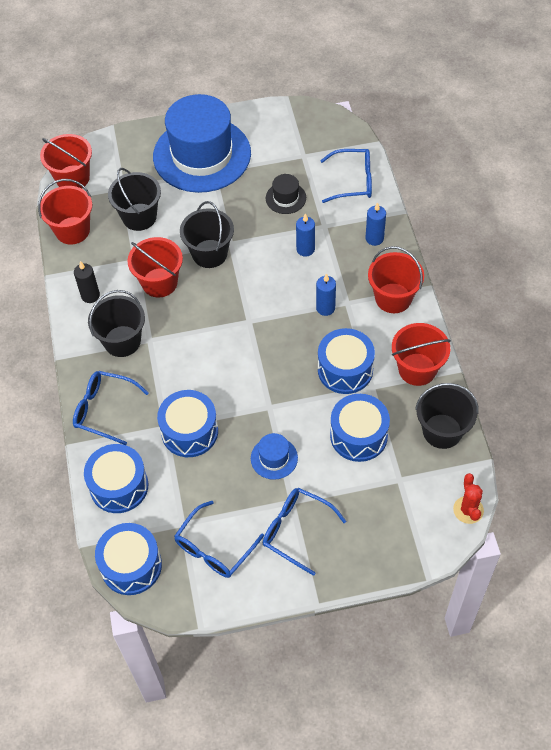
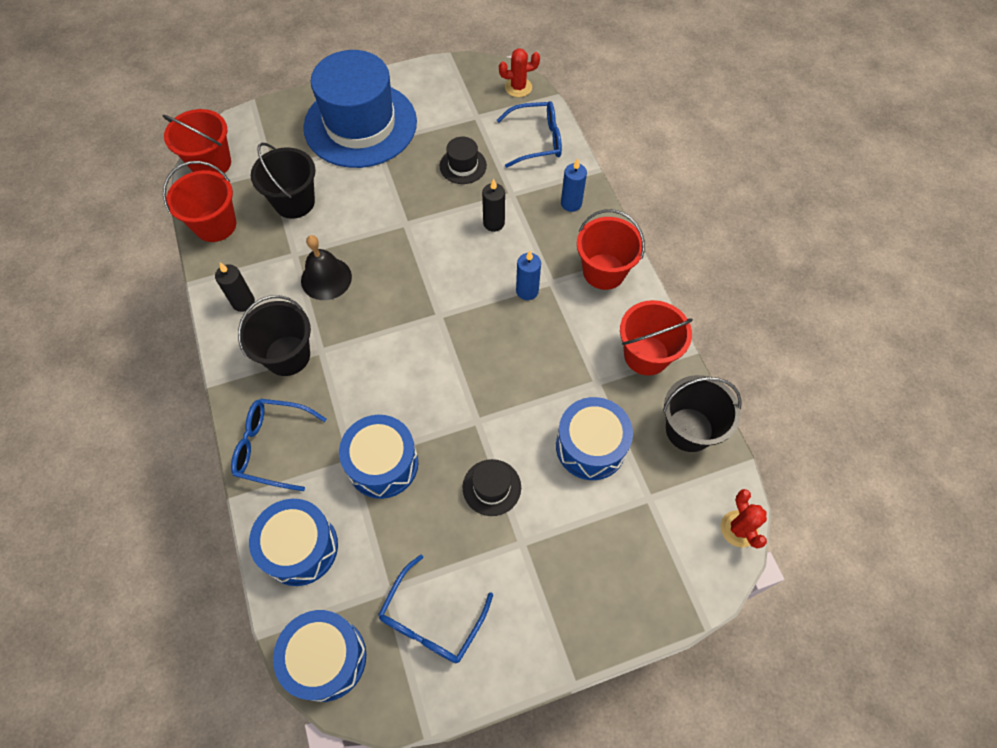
camera: 10 degrees left, 5 degrees up
red bucket [127,237,183,298] -> black bell [301,235,352,300]
black bucket [180,201,234,268] -> none
blue hat [251,433,298,480] -> black hat [463,459,521,516]
blue glasses [263,488,347,576] -> none
blue candle [296,213,315,257] -> black candle [482,179,505,232]
blue drum [318,328,375,394] -> none
none -> red cactus [499,48,540,97]

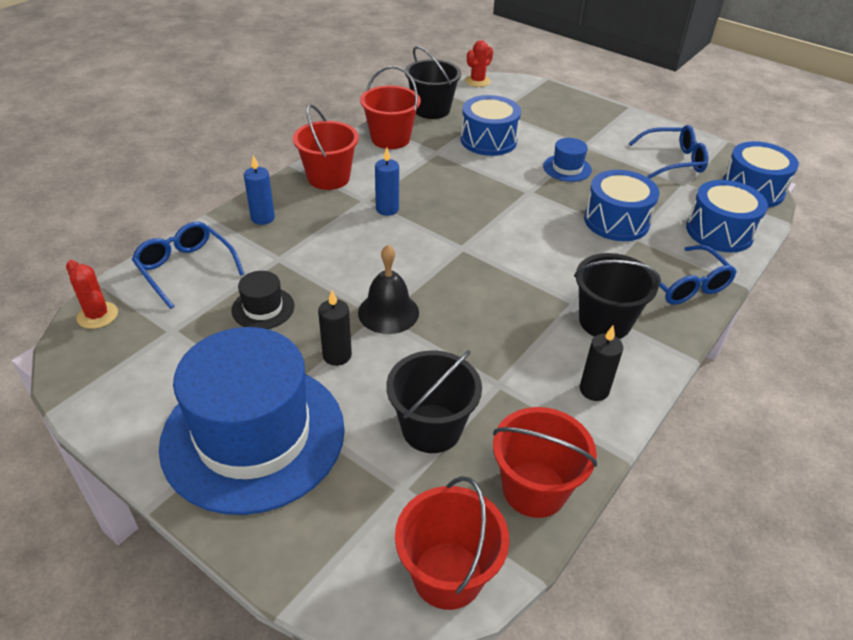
camera: 125 degrees left, 20 degrees down
black bell [301,235,352,300] -> black bell moved to [358,245,419,334]
black hat [463,459,521,516] -> blue hat [543,138,592,182]
black candle [482,179,505,232] -> black candle moved to [318,290,352,366]

